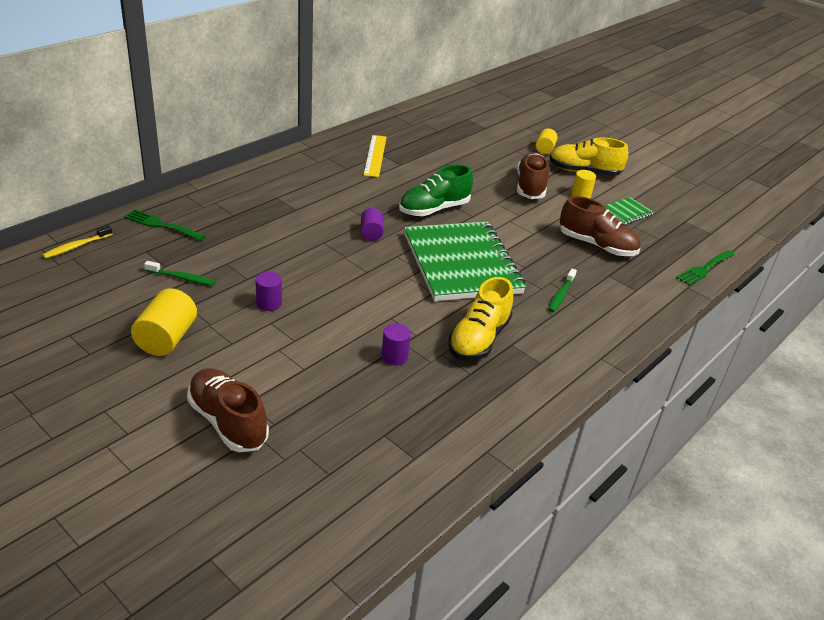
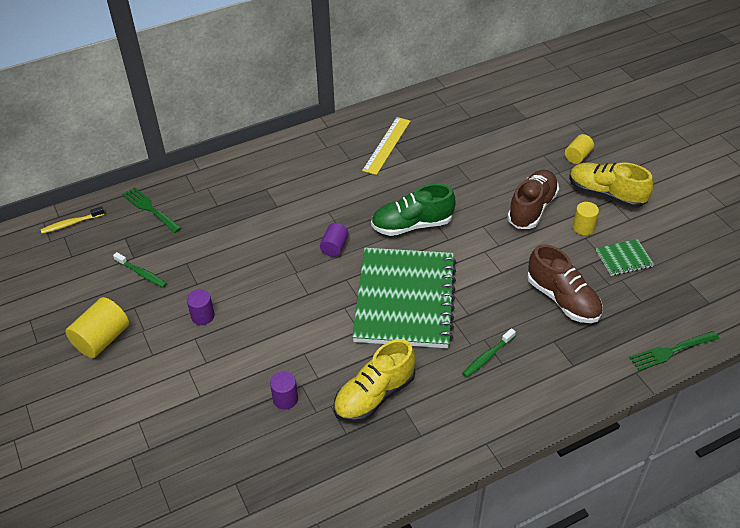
camera: 25 degrees right, 10 degrees up
brown shoe [187,368,269,452] -> none

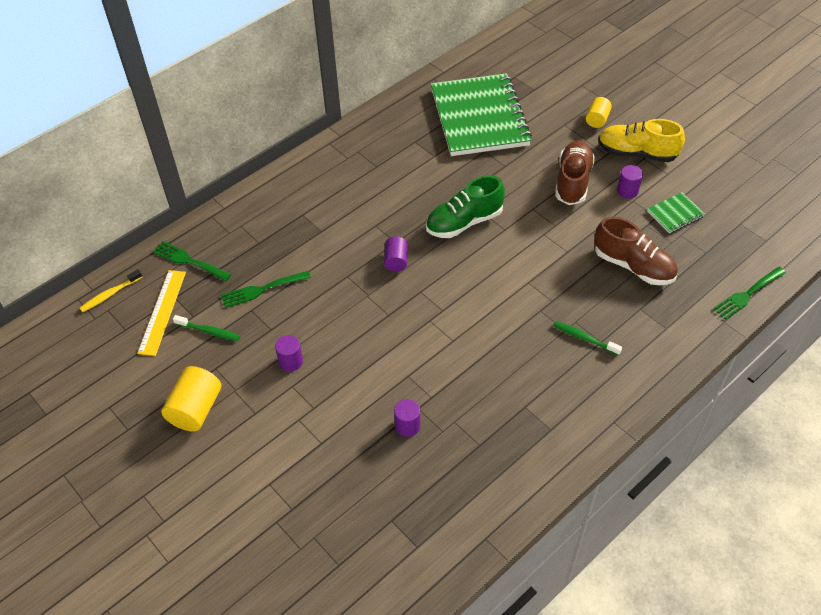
camera: 15 degrees left, 5 degrees up
yellow shoe [333,339,416,423] -> none
green notebook [352,248,457,348] -> green notebook moved to [431,73,532,156]
yellow ruler [362,117,411,175] -> yellow ruler moved to [137,270,186,356]
green toothbrush [462,328,516,377] -> green toothbrush turned 90 degrees clockwise [553,321,622,356]
yellow cylinder [573,202,599,235] -> purple cylinder [617,165,643,199]
none -> green fork [221,271,311,308]

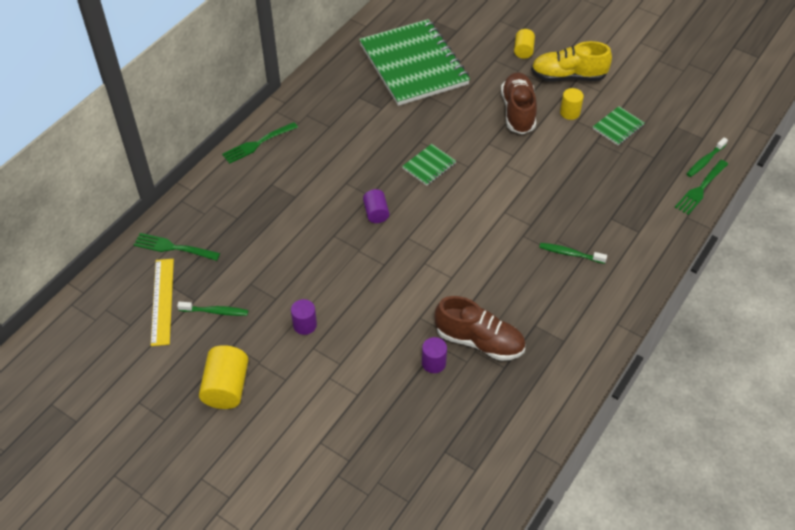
camera: 15 degrees left, 0 degrees up
yellow toothbrush [80,269,142,312] -> none
green fork [221,271,311,308] -> green fork moved to [222,122,298,164]
green shoe [426,176,505,238] -> green notebook [402,144,456,186]
brown shoe [594,217,678,285] -> brown shoe moved to [435,296,525,361]
purple cylinder [617,165,643,199] -> yellow cylinder [560,88,584,120]
none -> green toothbrush [687,137,728,177]

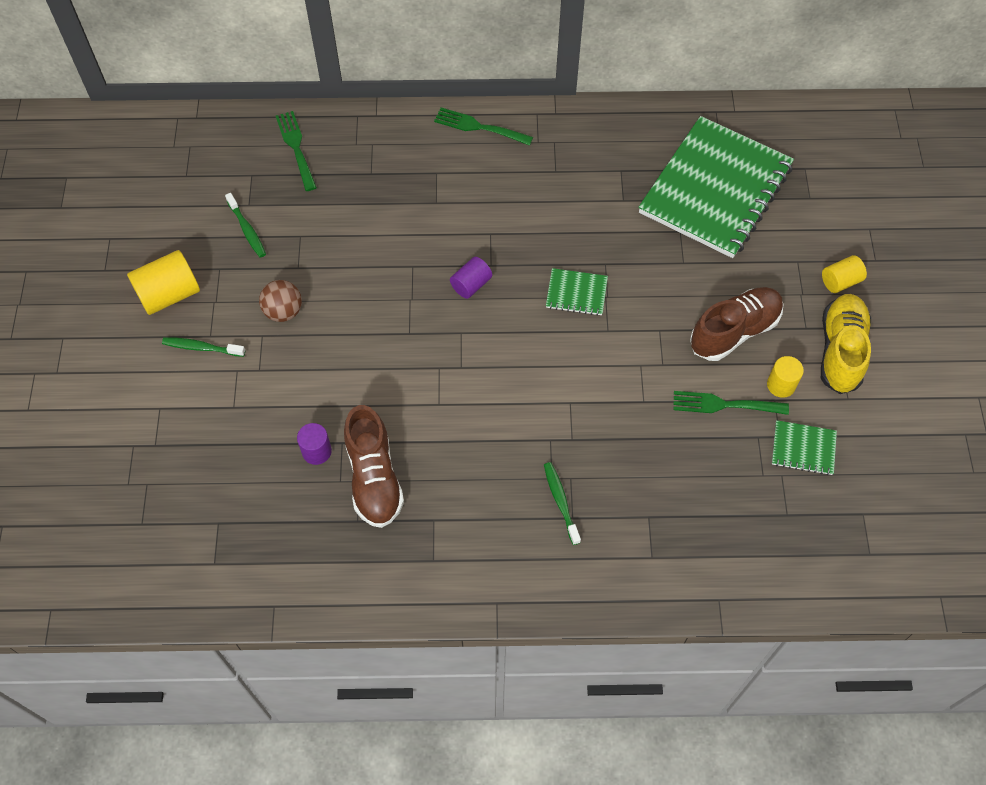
camera: 55 degrees right, 10 degrees up
yellow ruler [151,259,174,346] -> none
purple cylinder [291,299,317,335] -> brown ball [259,280,302,322]
yellow shoe [531,41,612,82] -> yellow shoe turned 45 degrees clockwise [821,294,871,394]
green fork [675,160,728,215] -> green fork moved to [673,391,789,415]
green toothbrush [687,137,728,177] -> green toothbrush moved to [162,337,245,357]

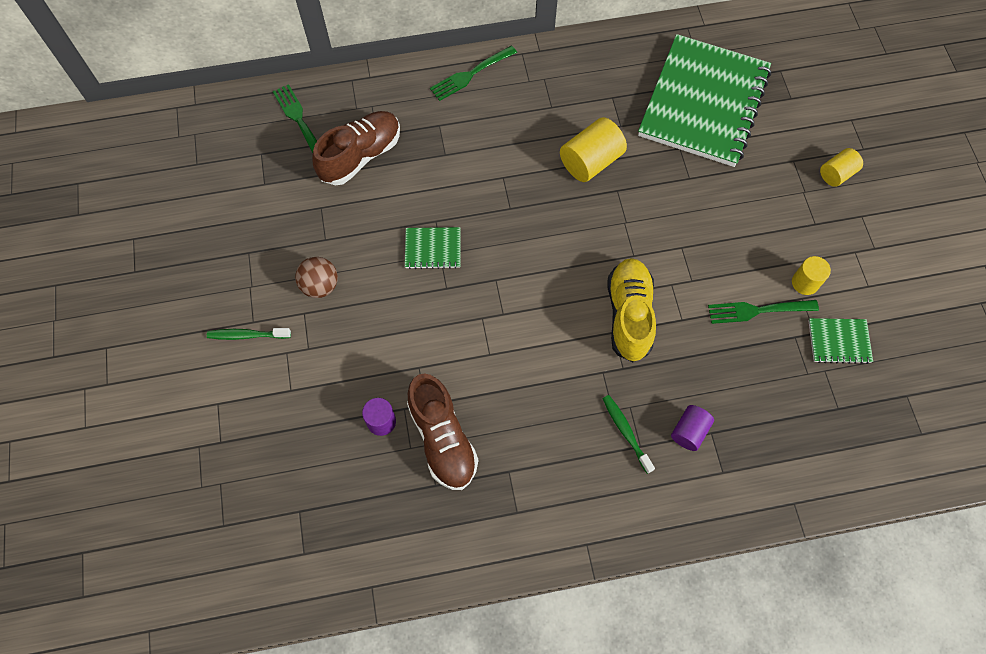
camera: 10 degrees left, 5 degrees up
yellow cylinder [127,250,200,315] -> yellow cylinder moved to [560,117,627,182]
green toothbrush [225,193,266,258] -> none
green fork [434,108,533,146] -> green fork turned 45 degrees counterclockwise [430,46,517,101]
purple cylinder [450,257,492,299] -> purple cylinder moved to [671,405,714,451]
green notebook [546,268,608,316] -> green notebook moved to [405,227,461,269]
brown shoe [690,287,783,361] -> brown shoe moved to [312,111,400,186]
yellow shoe [821,294,871,394] -> yellow shoe moved to [607,258,656,362]

